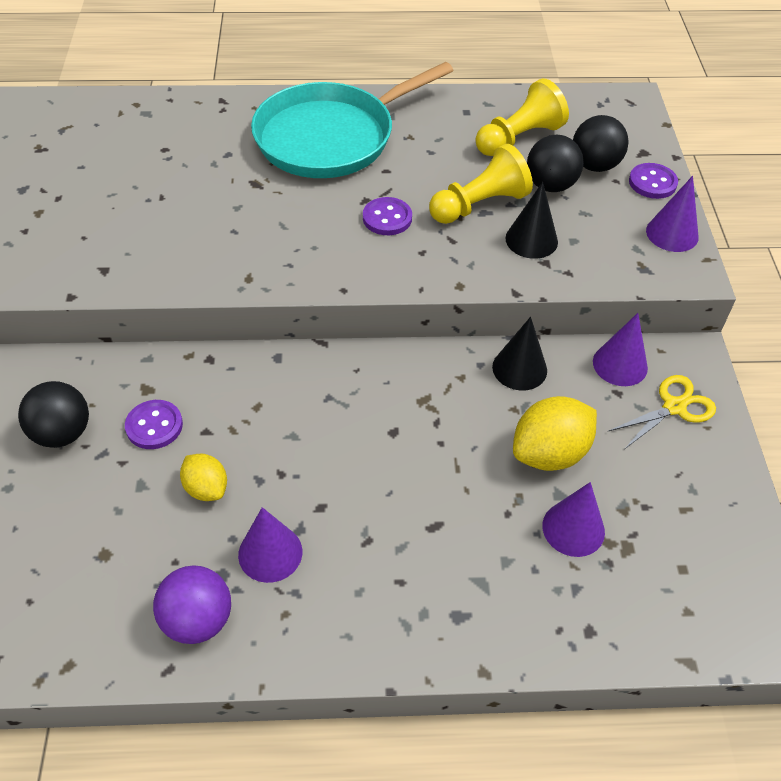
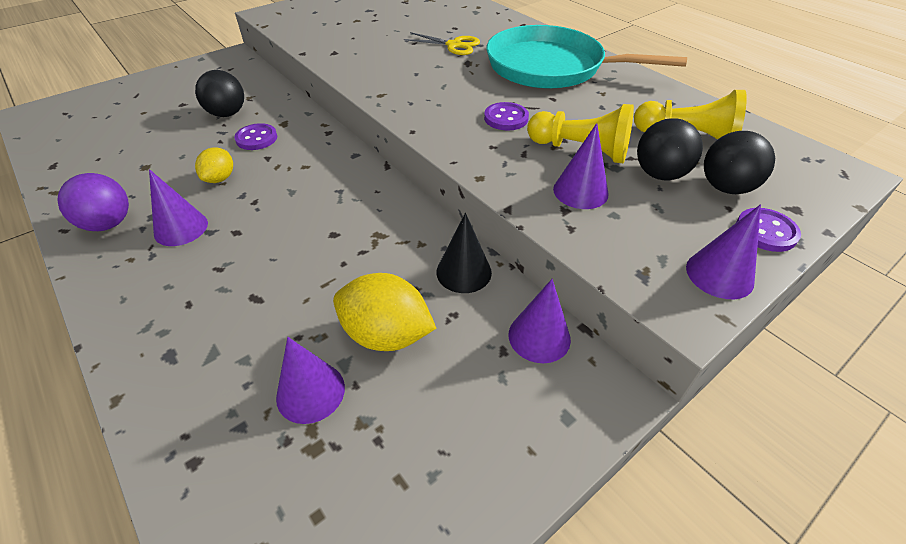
camera: 55 degrees right, 5 degrees down
black cone [505,182,558,259] -> purple cone [553,123,608,209]
yellow scissors [608,375,716,449] -> yellow scissors moved to [404,32,480,55]

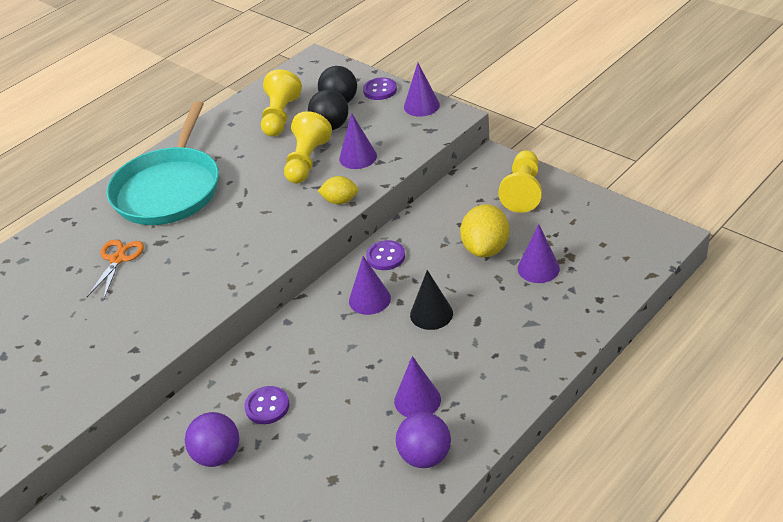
camera: 95 degrees left, 5 degrees down
black ball [195,70,244,117] -> purple ball [185,412,239,467]
yellow lemon [195,147,233,183] -> yellow lemon moved to [318,176,358,204]
yellow scissors [404,32,480,55] -> orange scissors [87,240,144,298]
black cone [437,213,492,293] -> black cone moved to [410,270,453,330]
purple button [484,102,529,131] -> purple button moved to [366,240,405,270]
purple cone [509,279,571,363] -> purple cone moved to [349,256,391,315]
none -> yellow pawn [498,150,542,213]

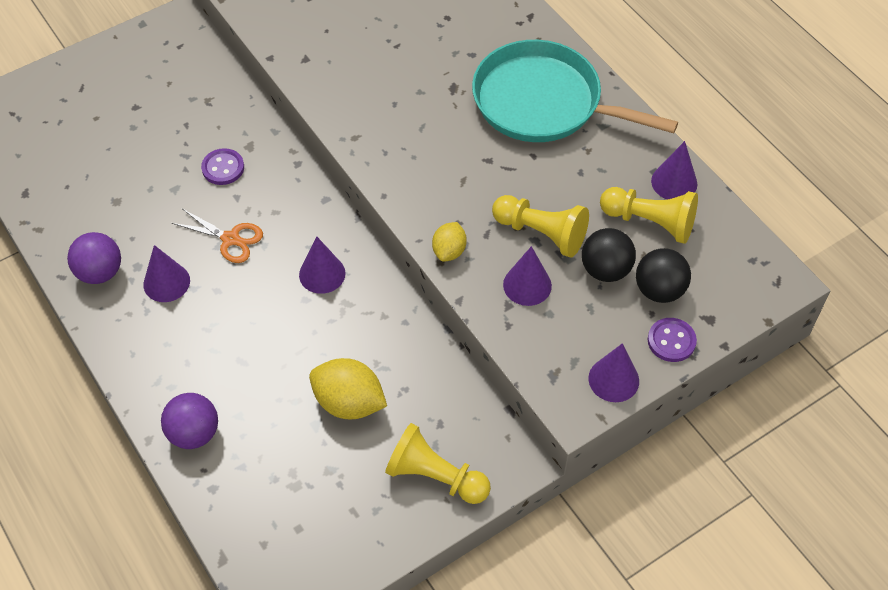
camera: 100 degrees right, 15 degrees up
orange scissors [87,240,144,298] -> orange scissors moved to [172,209,263,263]
purple ball [185,412,239,467] -> purple ball moved to [161,393,218,449]
purple button [366,240,405,270] -> none
black cone [410,270,453,330] -> none
purple cone [518,224,560,283] -> purple cone moved to [651,141,697,199]

